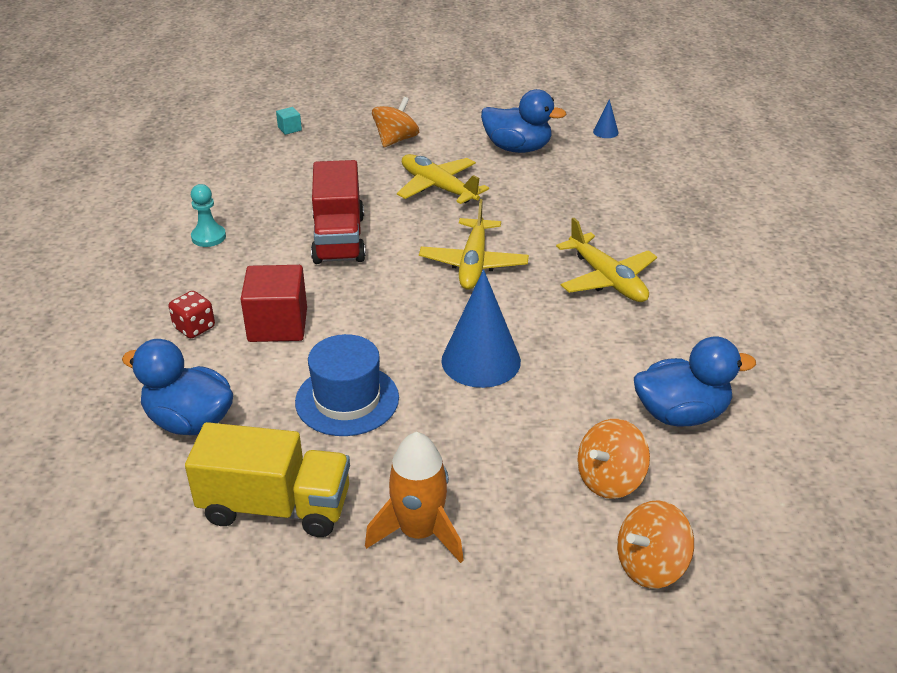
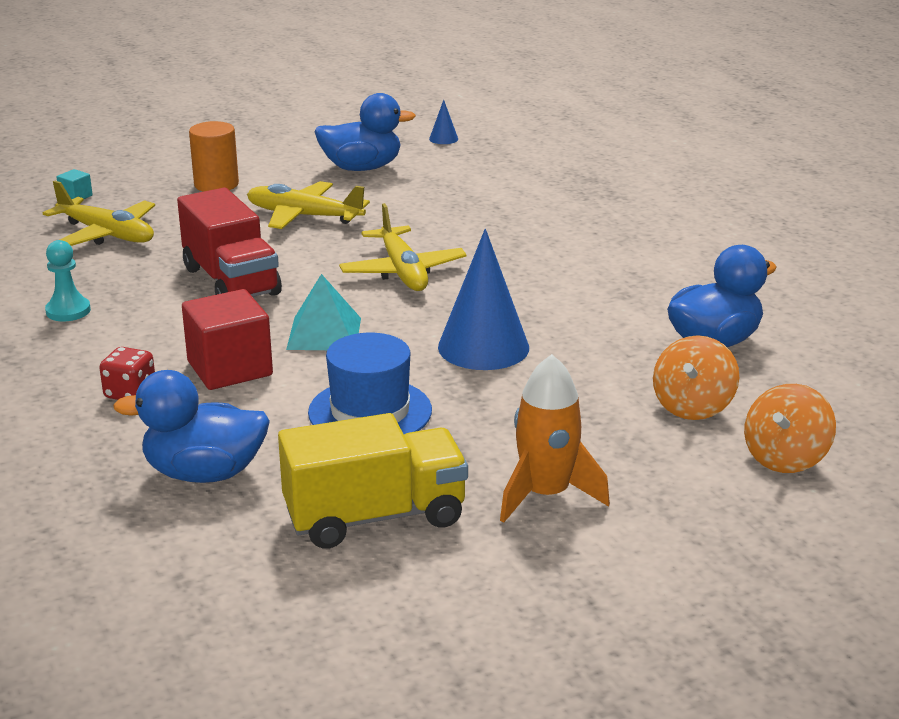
camera: 25 degrees left, 10 degrees down
orange spinning top [372,97,419,147] -> orange cylinder [189,121,239,192]
yellow plane [556,217,657,302] -> yellow plane moved to [43,181,155,246]
none -> turquoise pyramid [286,274,361,350]

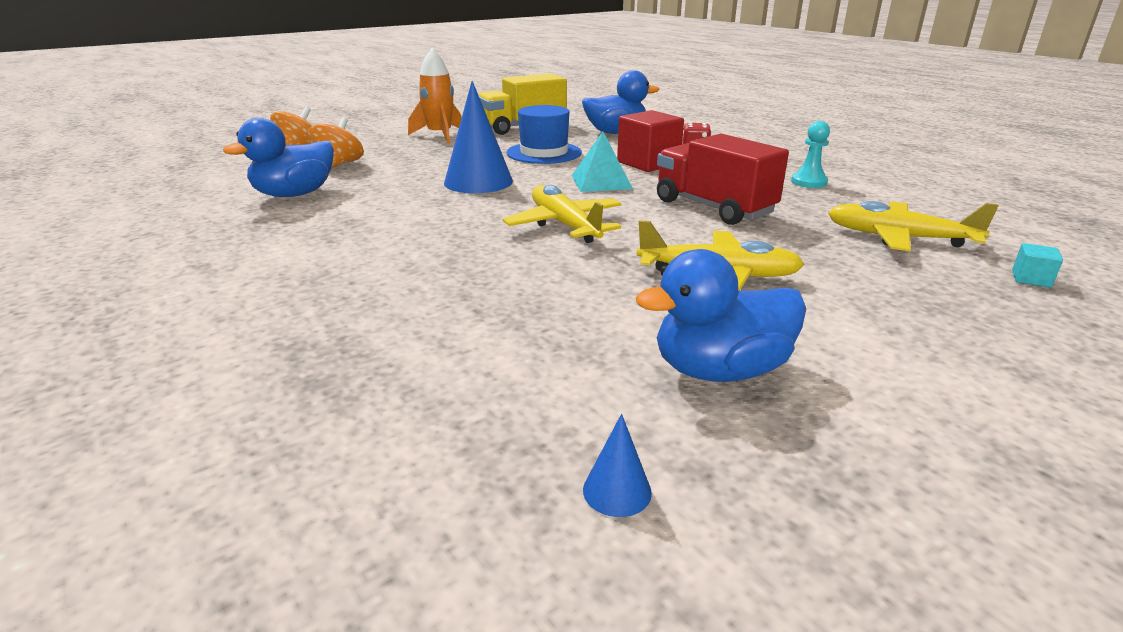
camera: 170 degrees right, 0 degrees up
orange cylinder [189,121,239,192] -> none

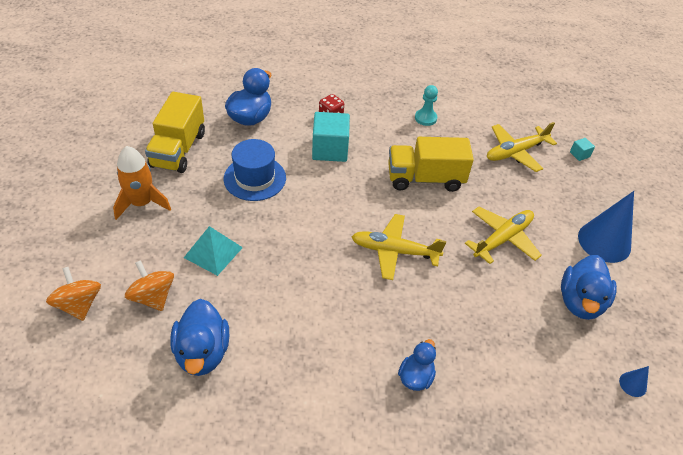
camera: 55 degrees left, 20 degrees up
blue cone [444,81,513,193] -> blue cone moved to [578,191,634,263]
turquoise pyramid [572,132,633,192] -> turquoise pyramid moved to [184,226,243,276]
red cube [617,110,684,172] -> turquoise cube [312,112,350,162]
red truck [657,134,789,225] -> yellow truck [388,137,474,192]
none -> blue duck [398,339,436,391]

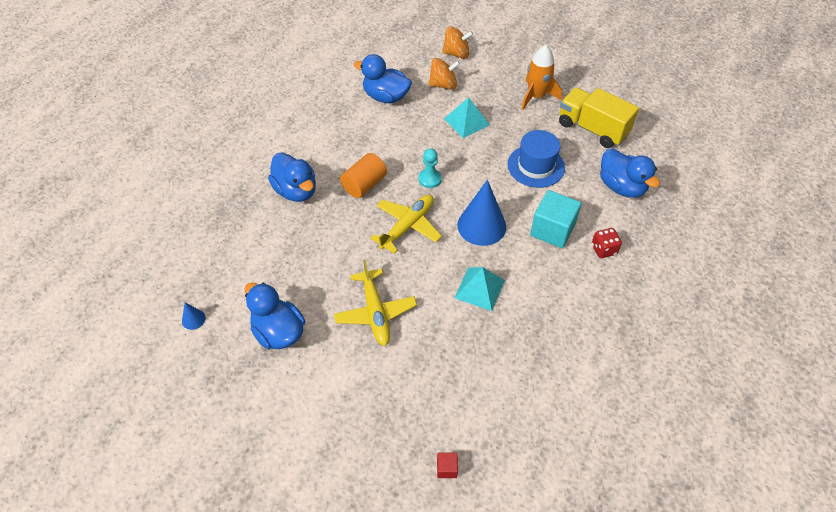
camera: 120 degrees right, 5 degrees up
yellow truck [388,137,474,192] -> turquoise pyramid [454,267,505,311]
blue duck [398,339,436,391] -> blue duck [268,153,316,202], size x1.63
turquoise pawn [415,85,438,126] -> turquoise pawn moved to [418,148,442,188]
yellow plane [487,122,557,172] -> none
turquoise cube [570,138,595,161] -> red cube [437,453,458,478]
blue cone [578,191,634,263] -> blue cone moved to [457,180,506,246]
none -> orange cylinder [340,153,387,198]

